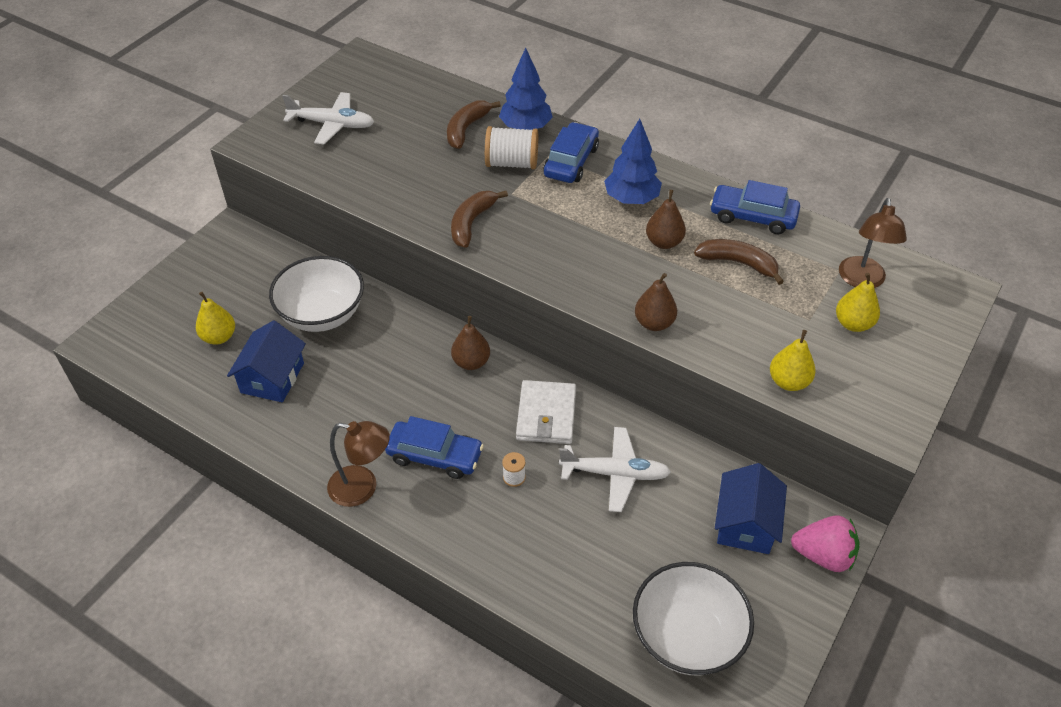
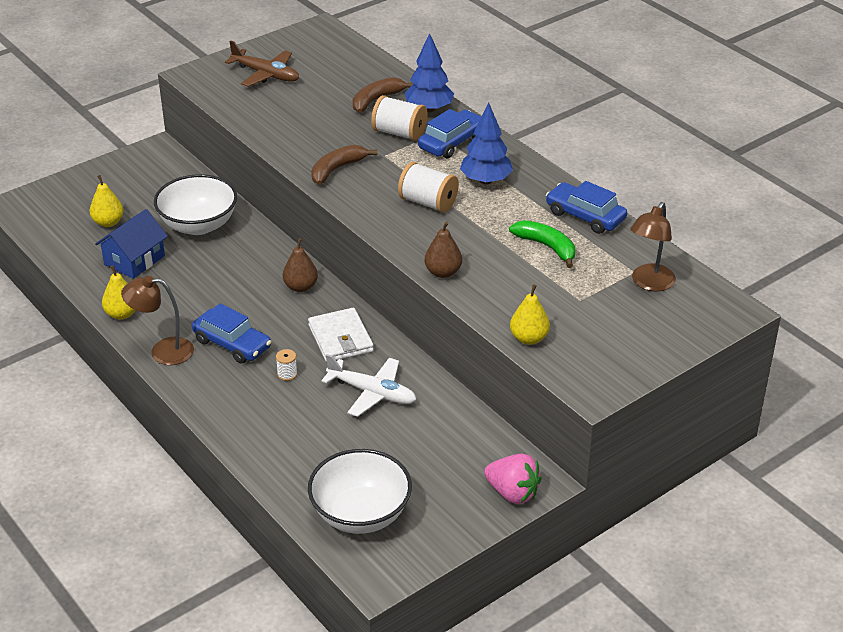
camera: 20 degrees right, 10 degrees down
white plane [282,92,374,144] -> brown plane [225,40,299,87]
brown lamp [327,421,390,507] -> brown lamp turned 150 degrees clockwise [121,276,194,365]
white wallet [516,380,576,444] -> white wallet turned 45 degrees counterclockwise [308,308,374,362]
brown pear [646,190,686,249] -> none
brown banana [694,239,784,285] -> green banana [509,220,575,268]
blue house [715,463,787,554] -> none
yellow pear [836,273,880,332] -> yellow pear moved to [102,265,135,320]
none -> white spool [398,162,459,213]

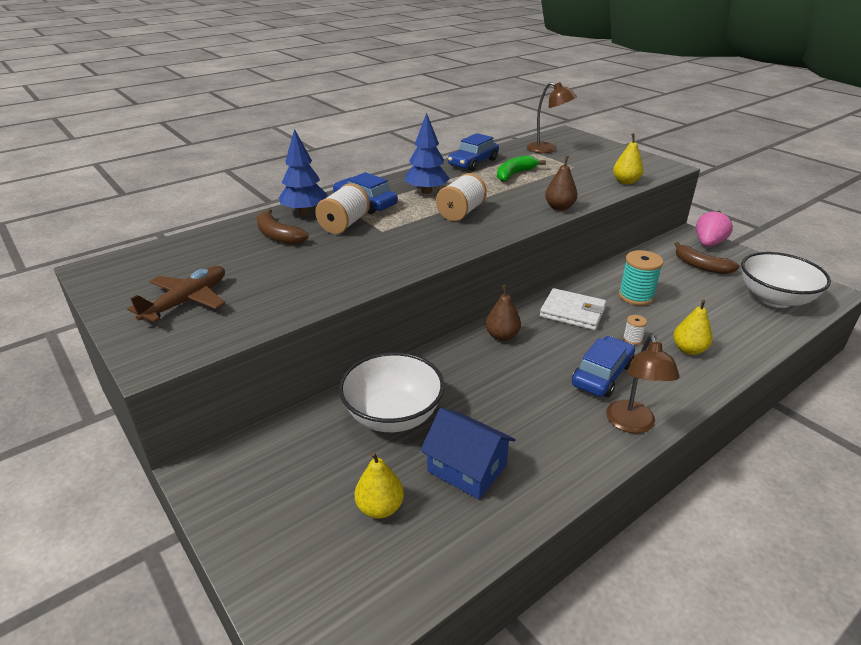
camera: 90 degrees left, 5 degrees down
yellow pear [102,265,135,320] -> yellow pear moved to [673,299,713,355]
white wallet [308,308,374,362] -> white wallet turned 45 degrees clockwise [540,288,606,330]
brown banana [311,145,377,184] -> brown banana moved to [675,242,740,274]
white plane [321,354,416,417] -> turquoise spool [619,250,663,305]

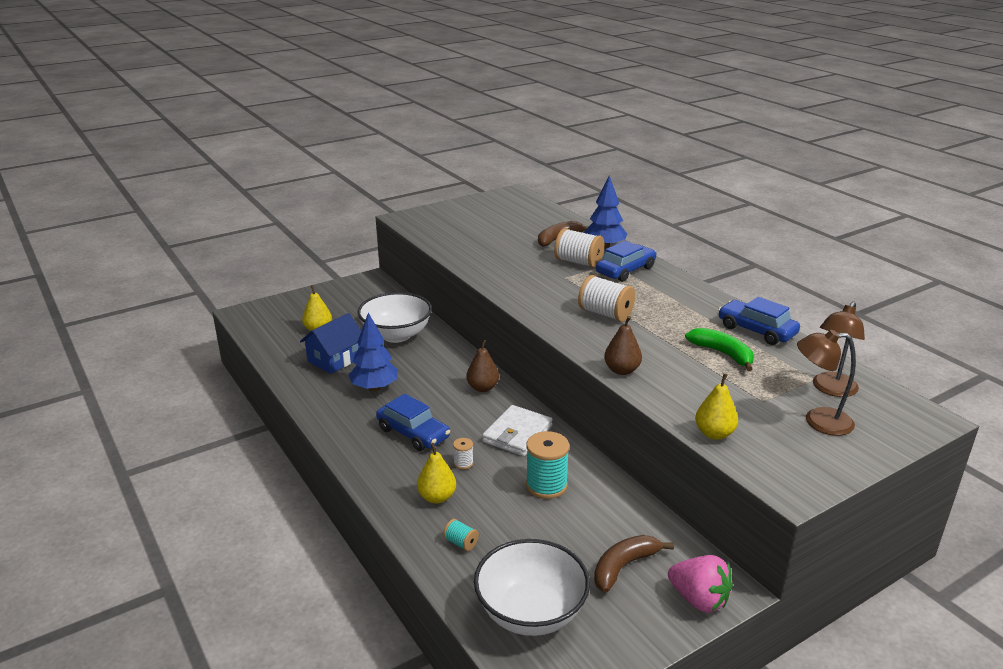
camera: 95 degrees right, 5 degrees down
brown plane [127,266,225,322] -> none
blue tree [405,113,450,194] -> blue tree moved to [348,313,398,391]
brown lamp [606,335,680,433] -> brown lamp moved to [797,330,856,436]
none -> turquoise spool [443,519,479,551]

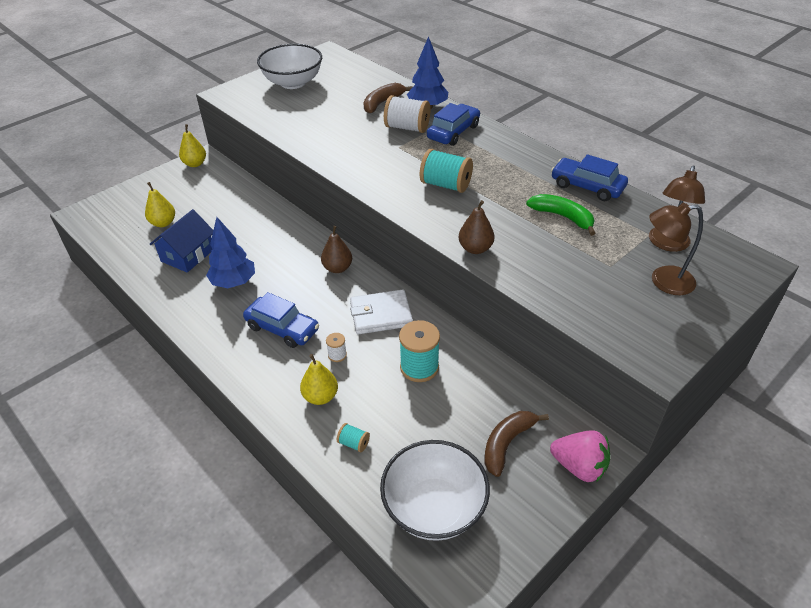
camera: 10 degrees left, 15 degrees up
white bowl [358,292,432,343] -> white bowl moved to [257,44,322,89]
white wallet [482,405,552,456] -> white wallet turned 60 degrees clockwise [350,290,413,334]
white spool [578,275,635,322] -> turquoise spool [420,149,473,193]
yellow pear [695,373,738,440] -> yellow pear moved to [179,124,206,167]

